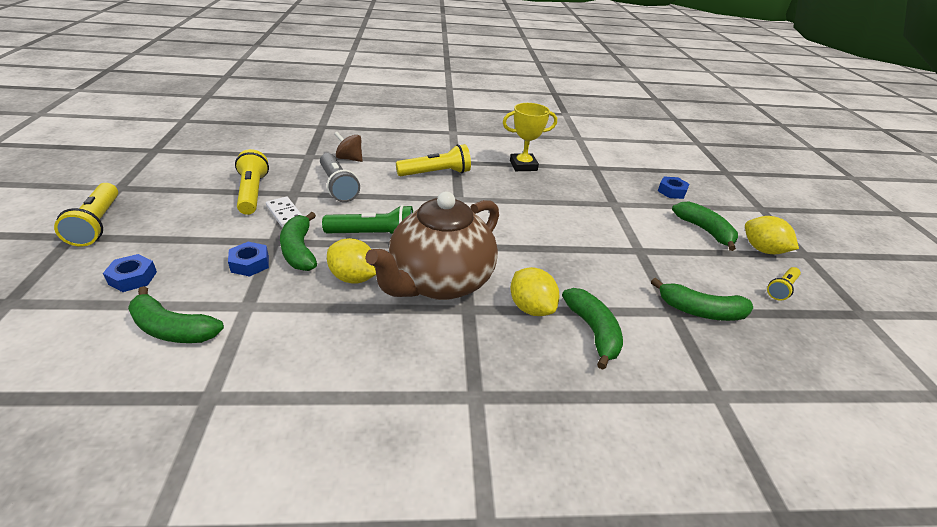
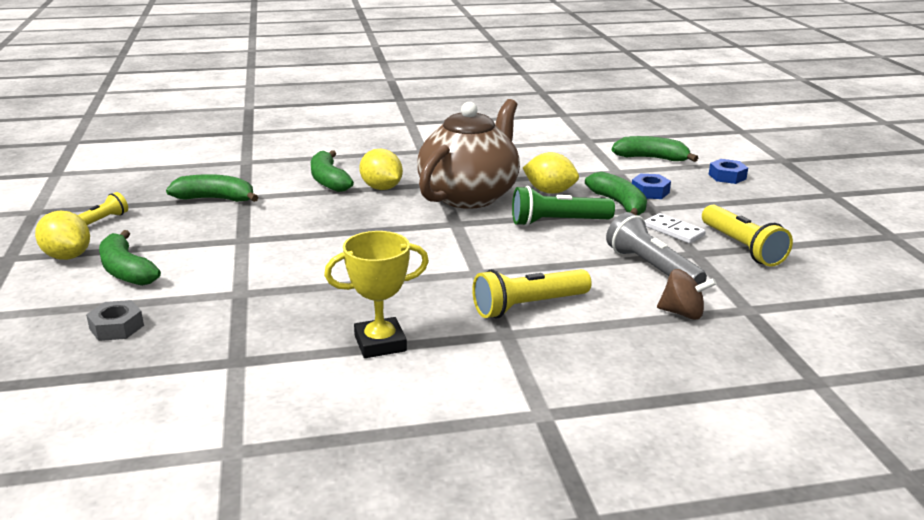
camera: 175 degrees right, 10 degrees down
yellow flashlight [54,183,118,247] -> none
blue nut [658,177,690,199] -> grey nut [86,300,144,341]

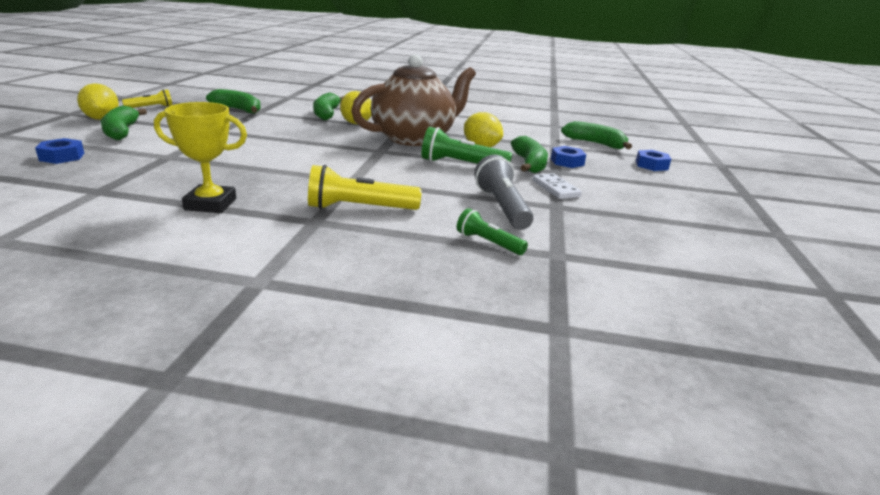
camera: 20 degrees right, 0 degrees up
grey nut [86,300,144,341] -> blue nut [35,138,84,164]
brown spinning top [657,269,716,320] -> green flashlight [457,208,528,255]
yellow flashlight [702,205,793,267] -> none

